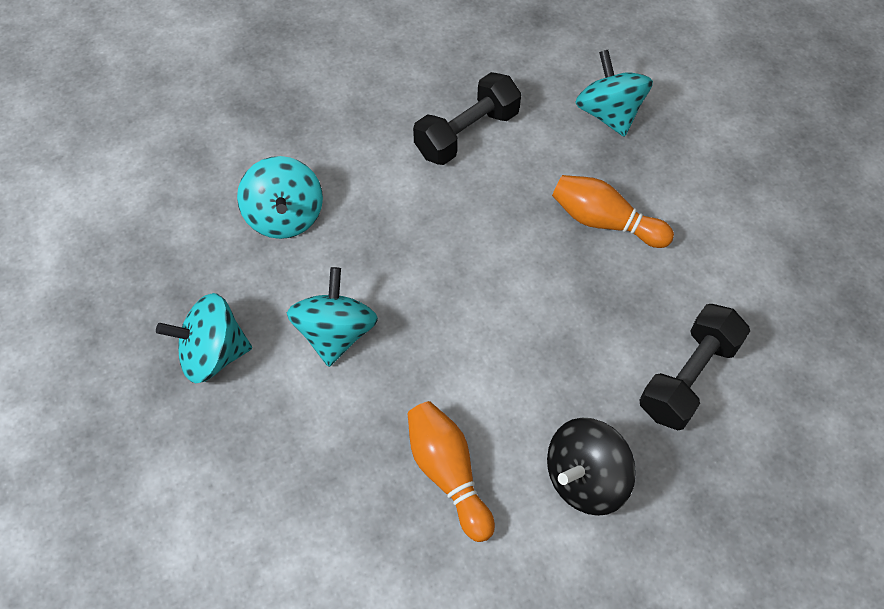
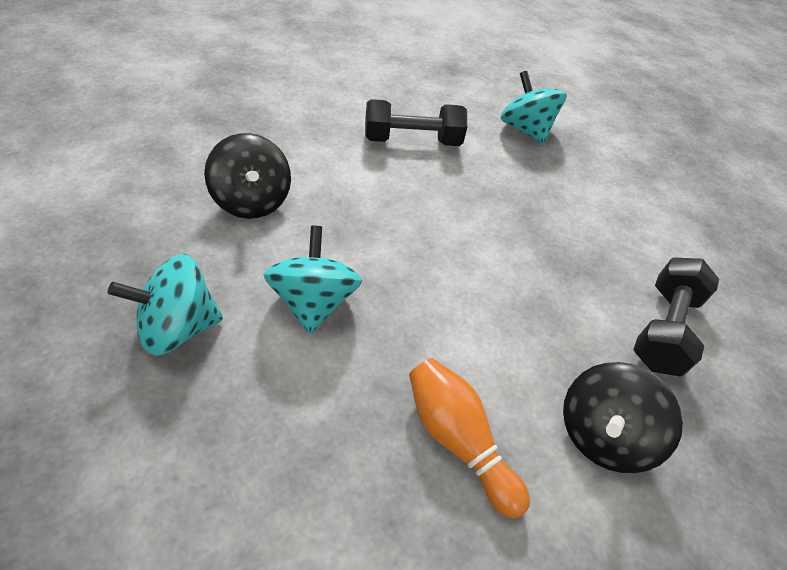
camera: 15 degrees left, 10 degrees down
turquoise spinning top [237,156,323,239] -> black spinning top [204,133,291,219]
black dumbbell [413,72,521,165] -> black dumbbell turned 45 degrees clockwise [365,99,467,146]
orange bowling pin [552,175,674,248] -> none

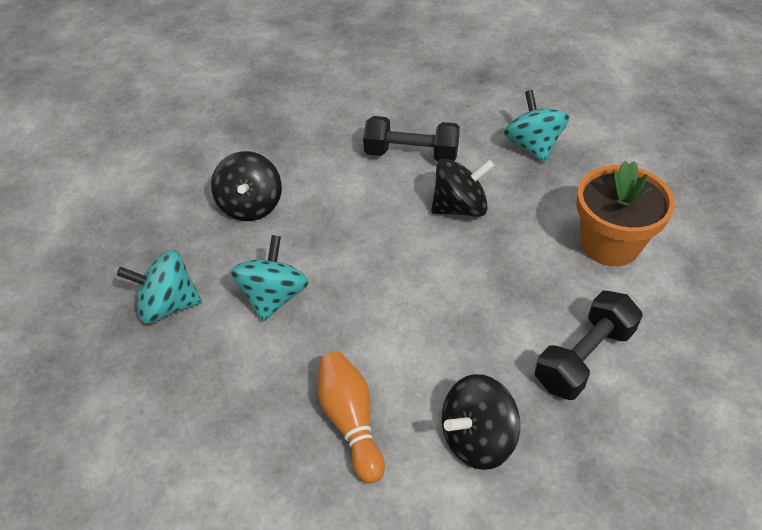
camera: 25 degrees right, 0 degrees up
none -> black spinning top [431,159,494,217]
none -> orange flower pot [576,161,675,266]

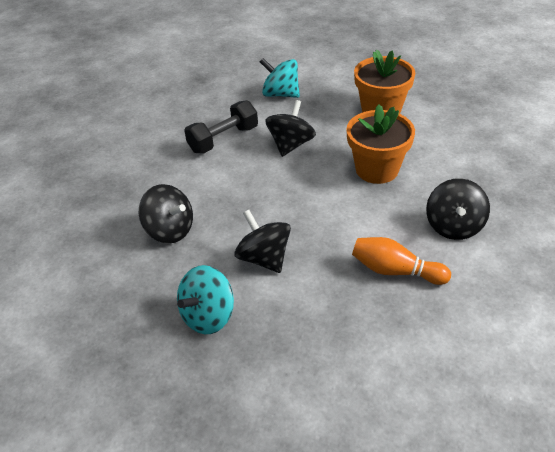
camera: 50 degrees left, 5 degrees down
turquoise spinning top [230,235,309,322] -> black spinning top [235,210,291,273]
black dumbbell [535,291,643,400] -> none
none -> orange flower pot [346,104,415,184]

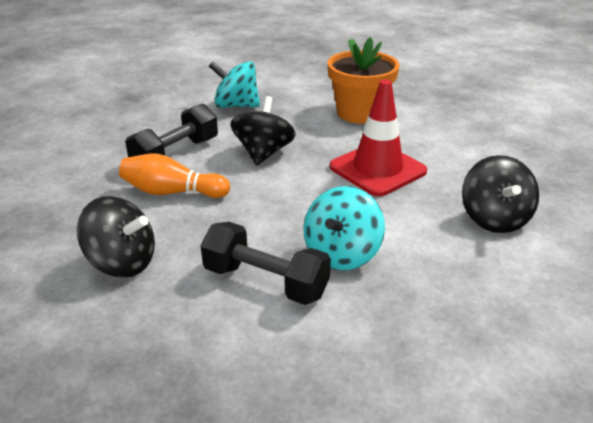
camera: 15 degrees left, 10 degrees down
turquoise spinning top [177,265,234,334] -> turquoise spinning top moved to [304,186,385,270]
black spinning top [235,210,291,273] -> black dumbbell [201,222,331,305]
orange flower pot [346,104,415,184] -> red traffic cone [330,79,427,196]
orange bowling pin [352,237,451,285] -> orange bowling pin moved to [119,154,230,198]

